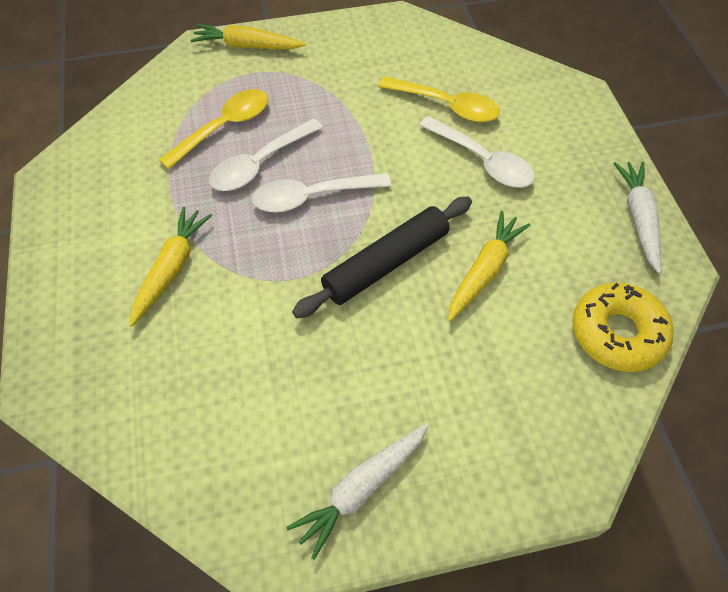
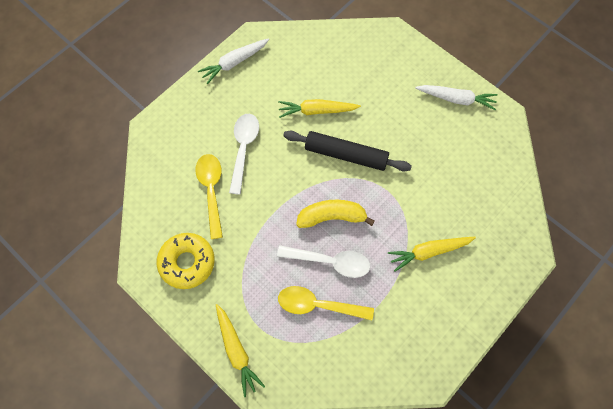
camera: 125 degrees left, 10 degrees up
white spoon [252,173,391,213] -> yellow banana [296,200,375,228]
yellow donut [572,282,674,372] -> yellow donut moved to [157,233,215,289]

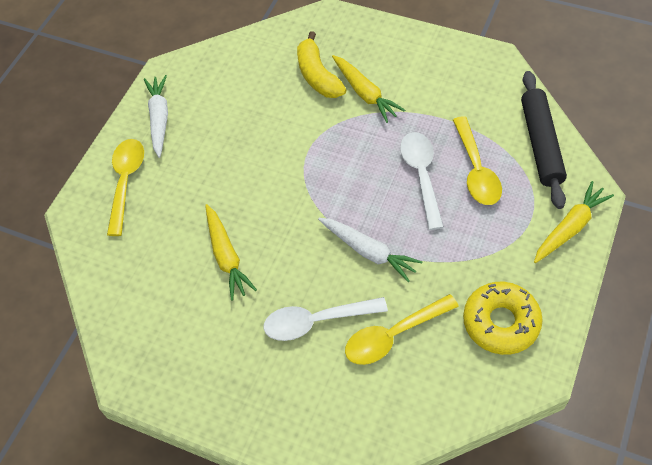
camera: 105 degrees left, 10 degrees down
white carrot [198,38,269,84] -> white carrot moved to [318,218,422,282]
black rolling pin [283,131,412,172] -> black rolling pin moved to [521,71,567,209]
yellow banana [296,200,375,228] -> yellow banana moved to [297,31,346,98]
none -> yellow spoon [107,139,144,236]

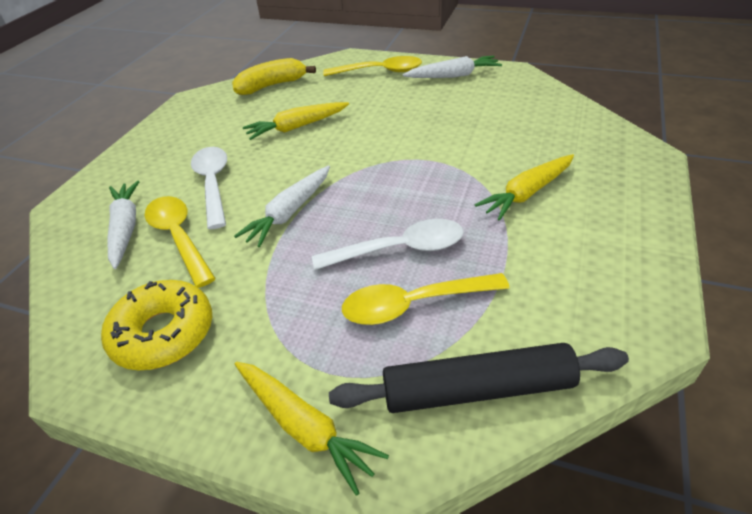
camera: 85 degrees right, 15 degrees down
yellow banana [297,31,346,98] -> yellow banana moved to [232,58,316,95]
none -> white carrot [107,181,140,269]

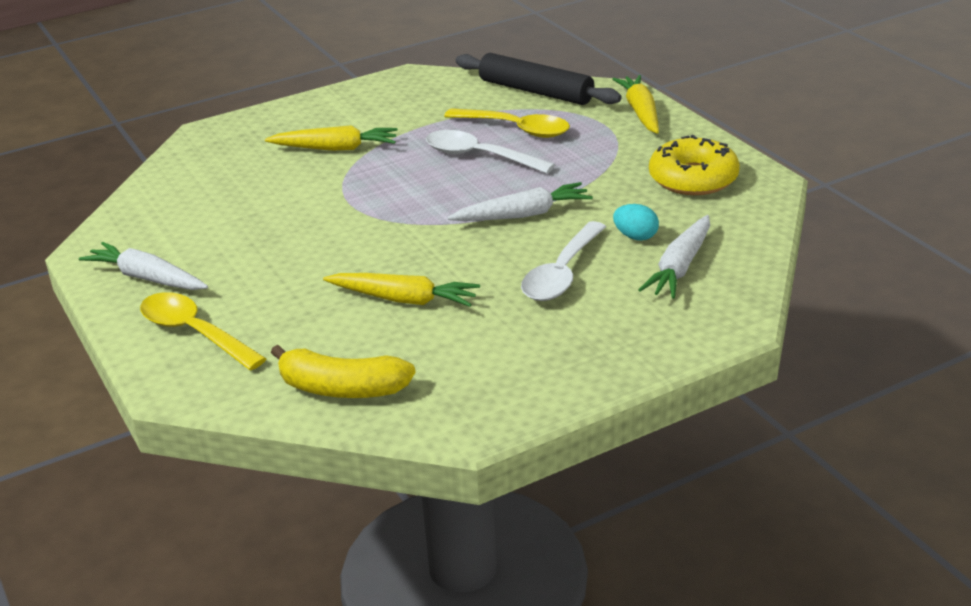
camera: 140 degrees left, 10 degrees down
yellow spoon [144,196,216,288] -> turquoise egg [613,204,659,241]

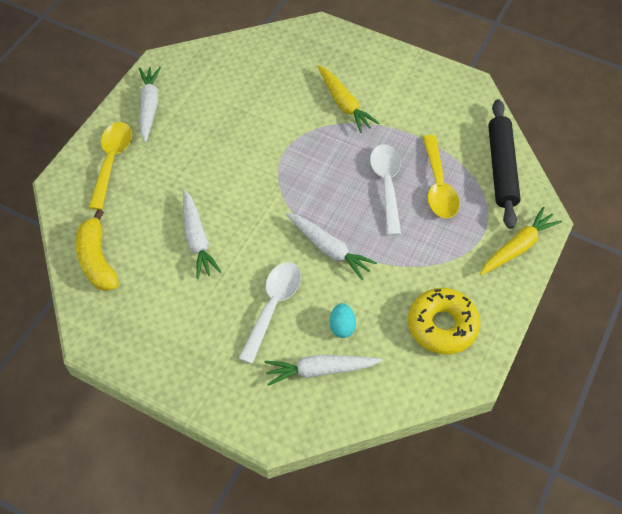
camera: 55 degrees right, 25 degrees up
yellow carrot [323,273,480,307] -> white carrot [183,190,221,279]
white spoon [521,221,606,301] -> white spoon turned 120 degrees clockwise [238,262,301,364]

